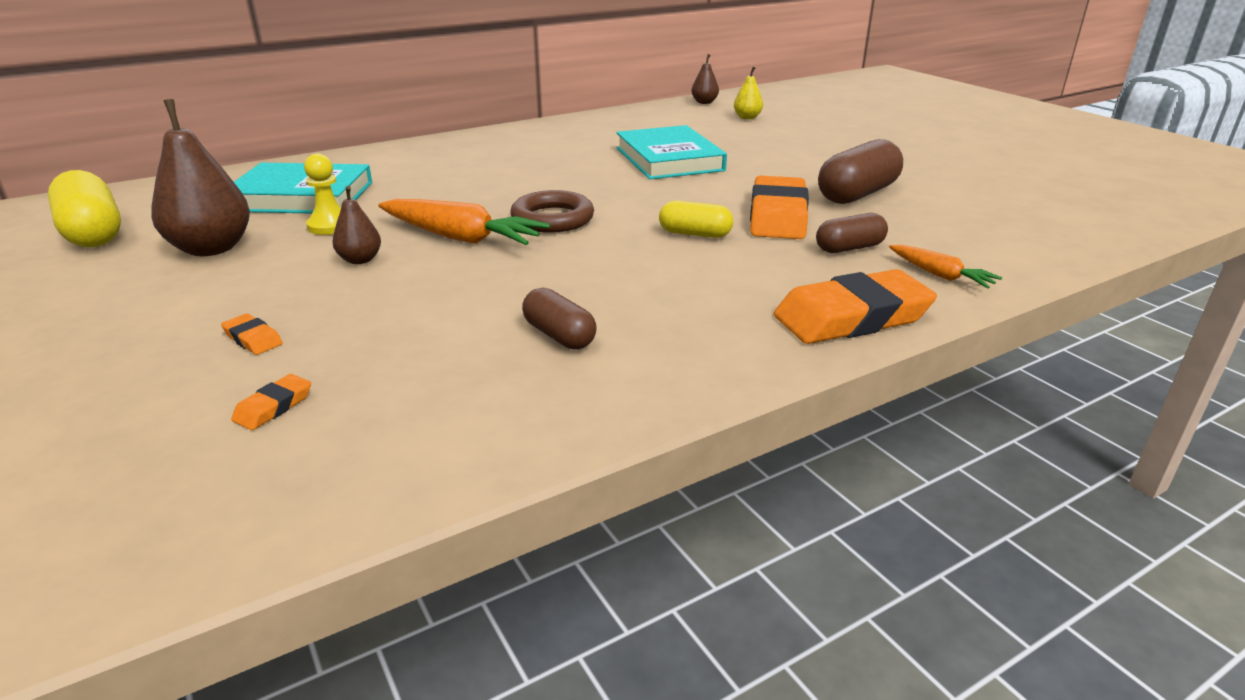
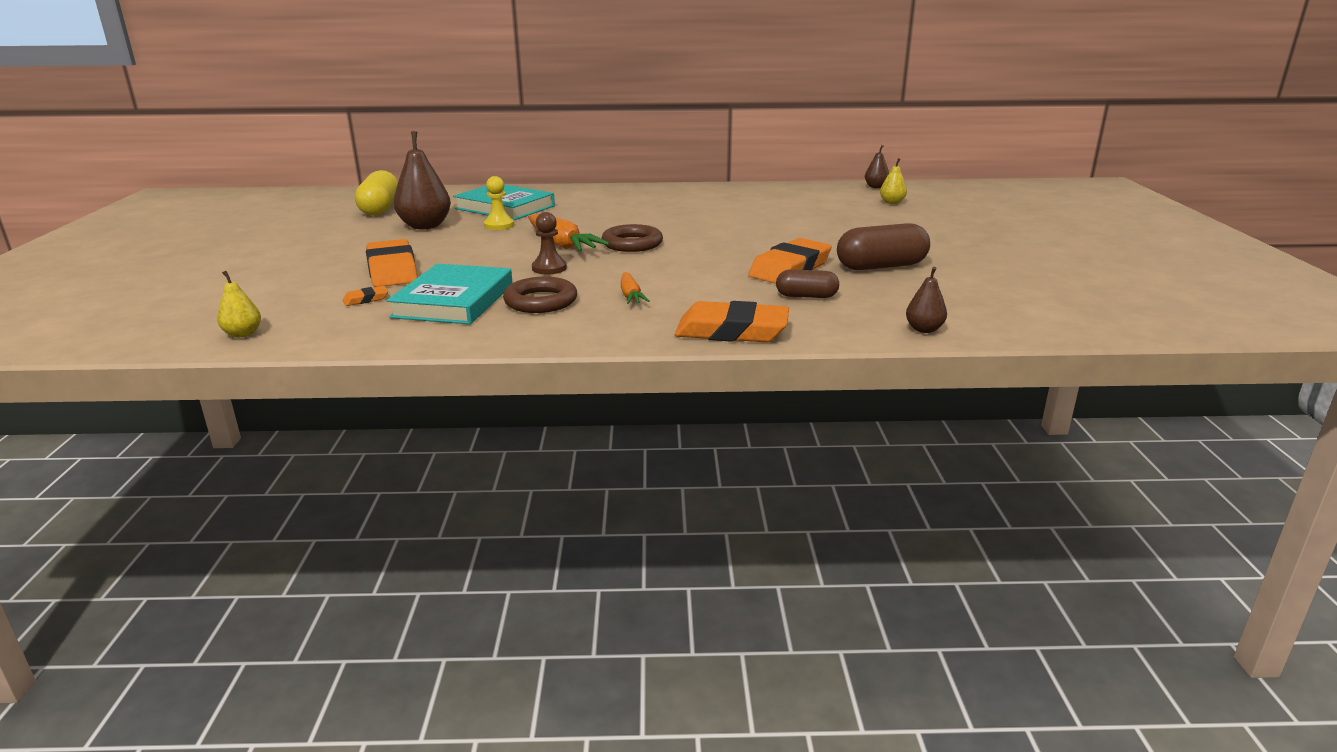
camera: 30 degrees right, 5 degrees down
orange eraser [221,313,283,355] -> orange eraser [366,239,418,287], size x2.35
brown pear [332,186,381,264] -> brown pear moved to [906,267,947,333]
brown capsule [522,288,597,349] -> brown ring [503,277,577,313]
turquoise book [616,125,727,179] -> turquoise book moved to [387,264,513,324]
yellow capsule [659,201,733,238] -> none
orange carrot [889,245,1002,288] -> orange carrot moved to [621,272,650,304]
none -> yellow pear [217,271,261,338]
none -> brown pawn [532,212,567,274]

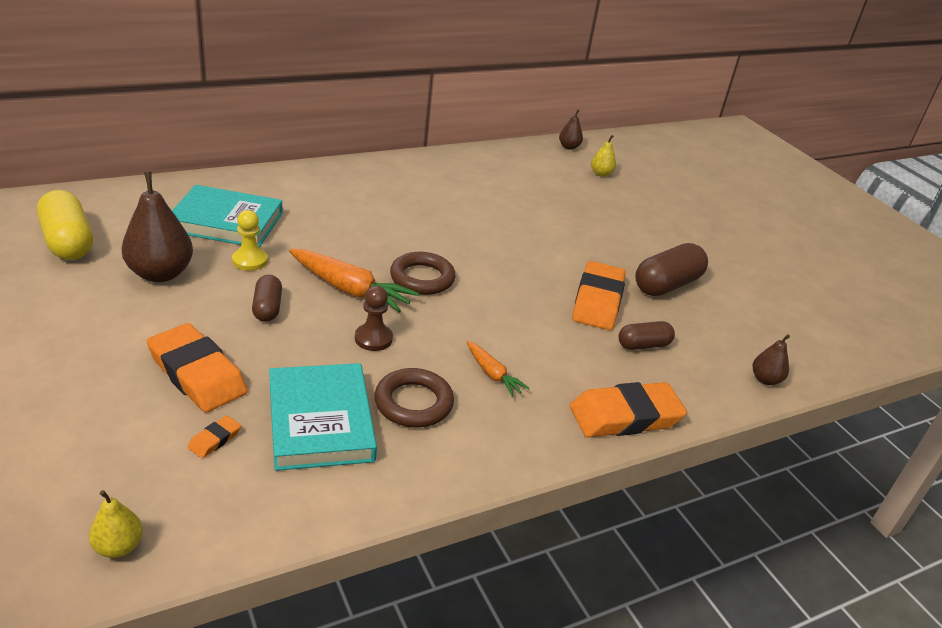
camera: 30 degrees left, 10 degrees up
none -> brown capsule [252,275,282,322]

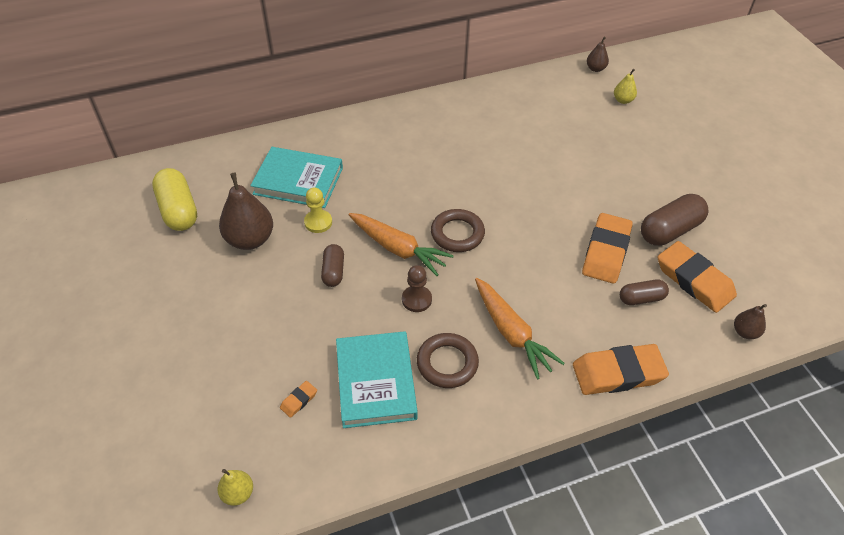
camera: 10 degrees right, 15 degrees up
orange eraser [147,323,248,412] -> orange eraser moved to [658,241,737,313]
orange carrot [467,341,530,397] -> orange carrot [475,278,565,380], size x1.81

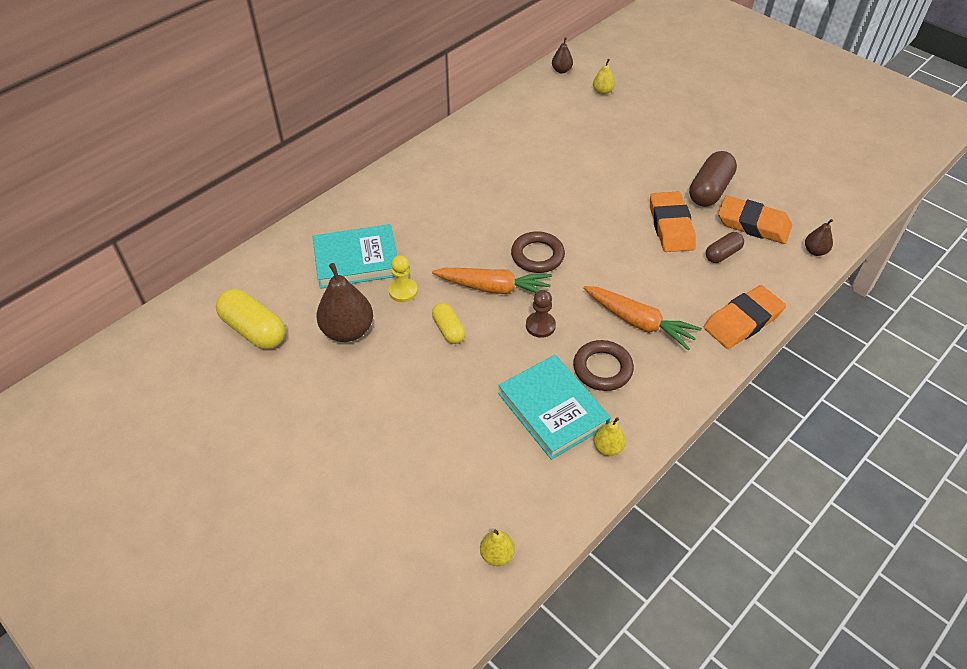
camera: 25 degrees left, 0 degrees up
orange eraser [280,381,317,418] -> none
brown capsule [321,244,344,287] -> yellow capsule [432,303,465,344]
none -> yellow pear [594,417,626,456]

